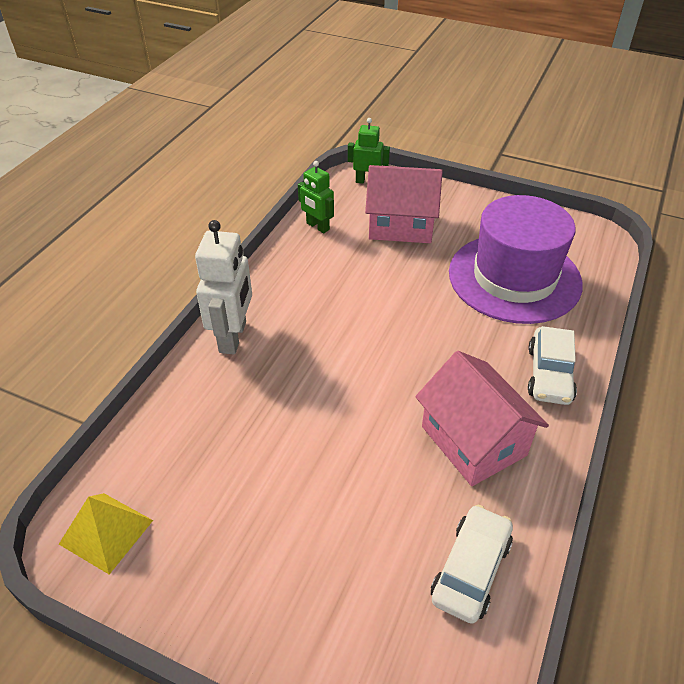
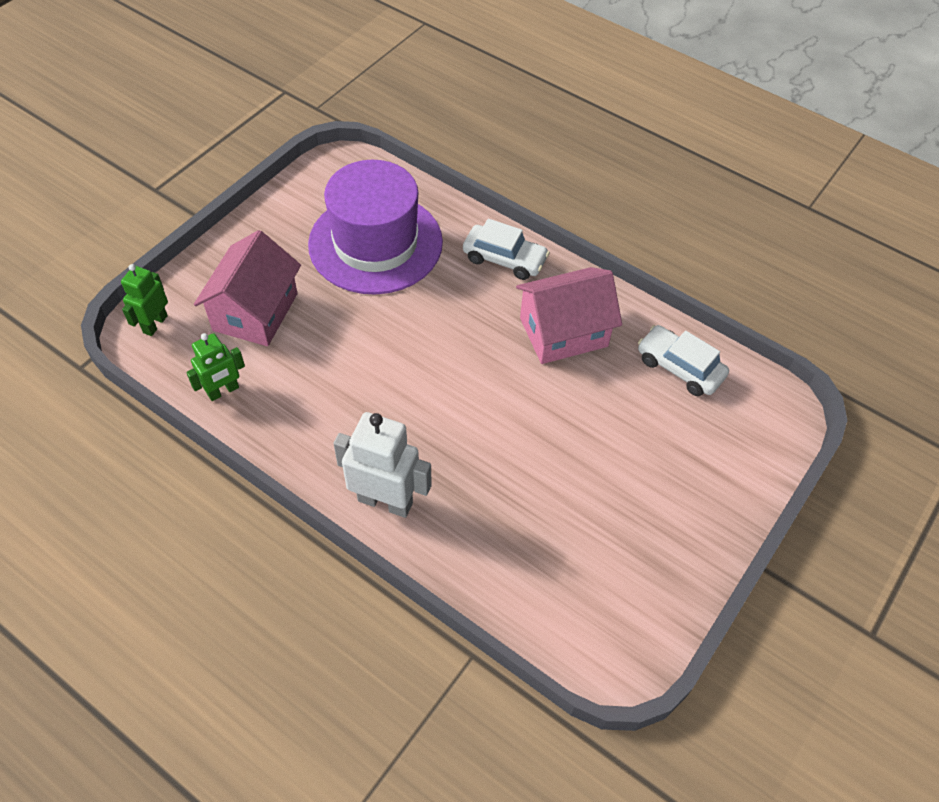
camera: 80 degrees left, 10 degrees up
yellow pyramid [59,493,153,574] -> none

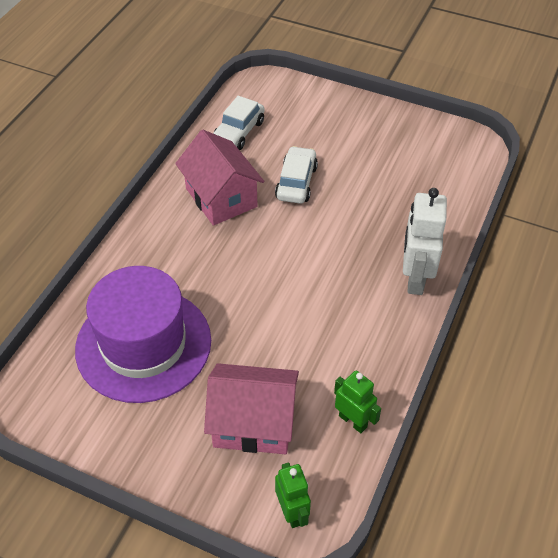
camera: 100 degrees left, 5 degrees down
green robot [121,264,168,336] -> green robot turned 120 degrees counterclockwise [275,462,311,528]
white car [463,219,550,280] -> white car moved to [275,146,318,204]

